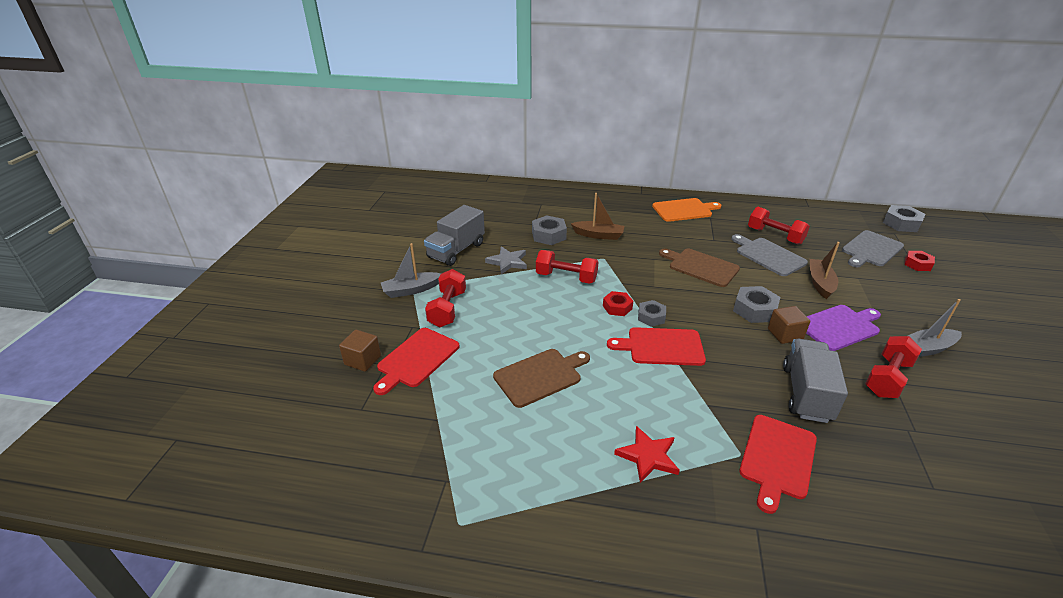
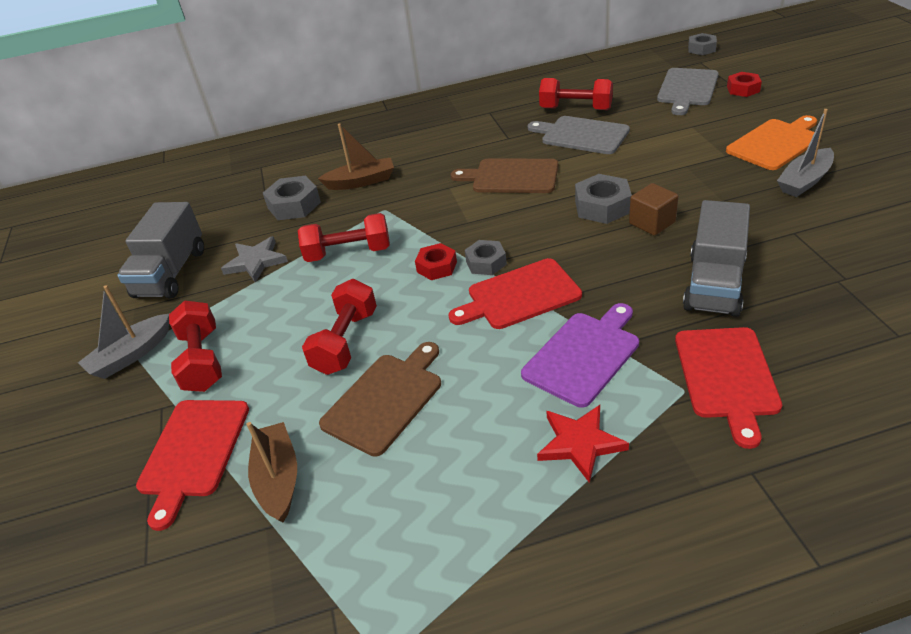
camera: 20 degrees left, 5 degrees up
brown cube [339,330,381,372] -> none
orange cutting board [652,198,721,222] -> orange cutting board moved to [726,115,817,170]
grey truck [783,339,848,423] -> grey truck turned 150 degrees counterclockwise [683,200,750,317]
purple cutting board [806,305,881,351] -> purple cutting board moved to [521,303,639,408]
brown boat [810,242,840,299] -> brown boat moved to [246,422,297,522]
red dumbbell [865,336,922,398] -> red dumbbell moved to [302,279,377,375]
grey nut [883,205,926,232] -> grey nut [688,33,717,55], size x0.67

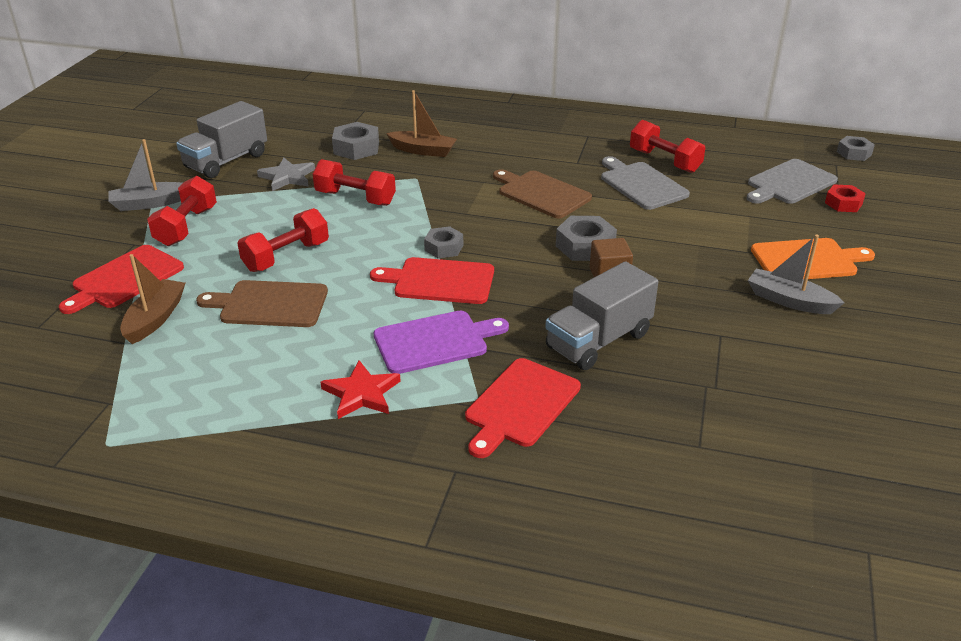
camera: 25 degrees right, 5 degrees down
brown cutting board [319,342,441,457] -> brown cutting board turned 150 degrees counterclockwise [196,280,328,327]
red nut [415,243,457,280] -> none
grey boat [777,109,834,197] -> grey boat turned 45 degrees clockwise [748,235,845,314]

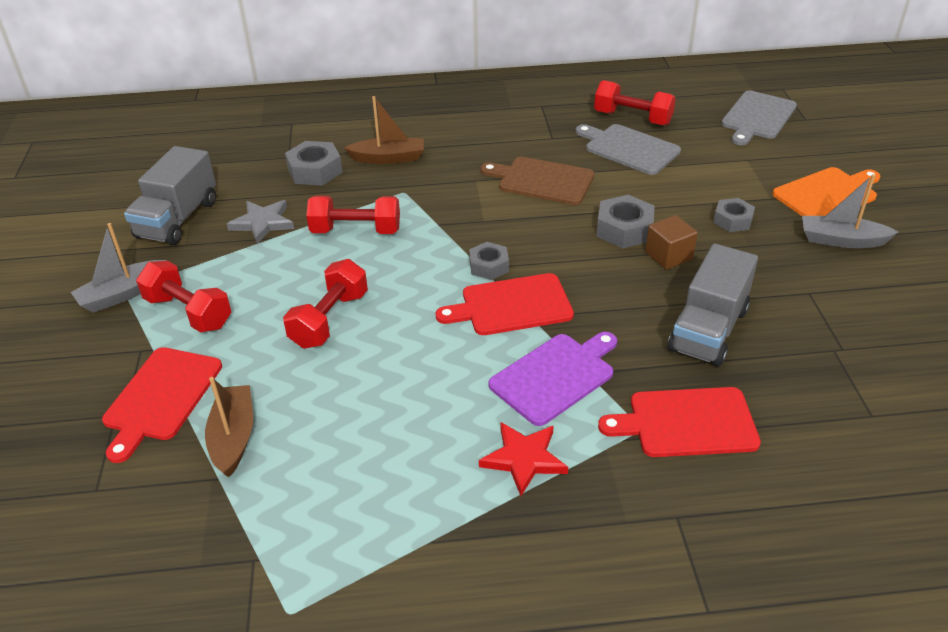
camera: 20 degrees left, 5 degrees up
red dumbbell [147,176,217,246] -> red dumbbell turned 45 degrees counterclockwise [136,261,231,332]
brown cutting board [196,280,328,327] -> none
red cutting board [465,358,581,458] -> red cutting board turned 75 degrees clockwise [598,387,761,457]
red nut [825,184,866,212] -> none
grey nut [837,136,875,161] -> grey nut moved to [713,198,755,232]

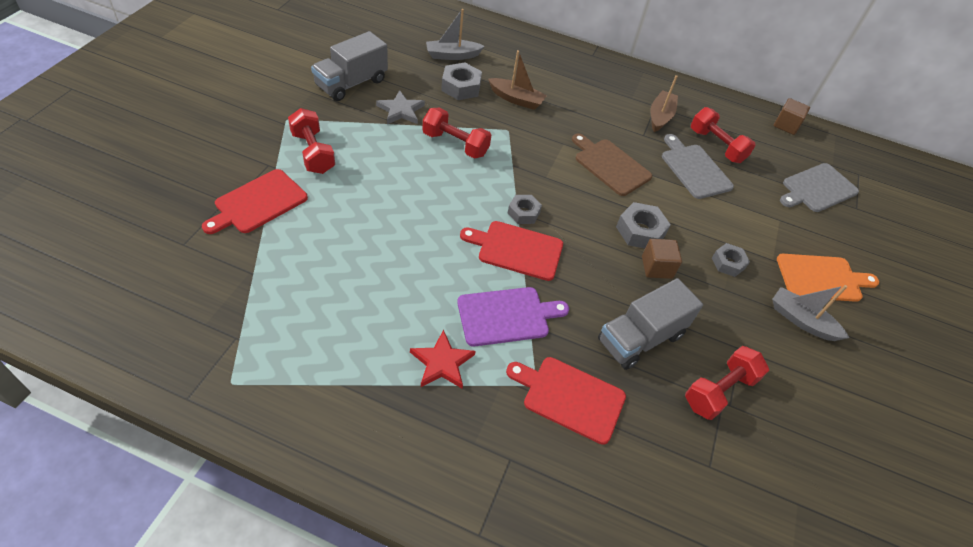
camera: 20 degrees right, 10 degrees up
grey boat [71,223,167,313] -> grey boat moved to [426,9,485,60]
brown boat [205,377,253,478] -> brown boat moved to [651,75,678,132]
red dumbbell [283,259,368,349] -> red dumbbell moved to [685,346,769,420]
none -> brown cube [774,98,810,135]

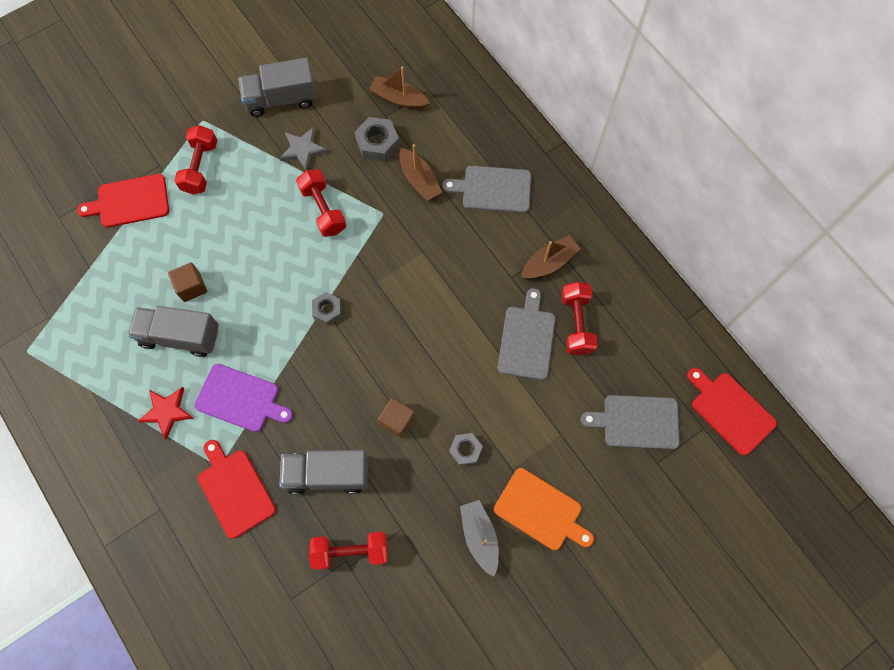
camera: 40 degrees right, 20 degrees up
grey boat [426,9,485,60] -> brown boat [369,66,430,109]
red cutting board [460,221,563,281] -> red cutting board moved to [687,368,777,456]
brown cutting board [572,134,652,196] -> none
grey nut [616,202,671,248] -> none
brown cube [774,98,810,135] -> brown cube moved to [168,262,207,302]
none -> grey truck [128,306,219,357]
none -> grey cutting board [442,166,531,213]

